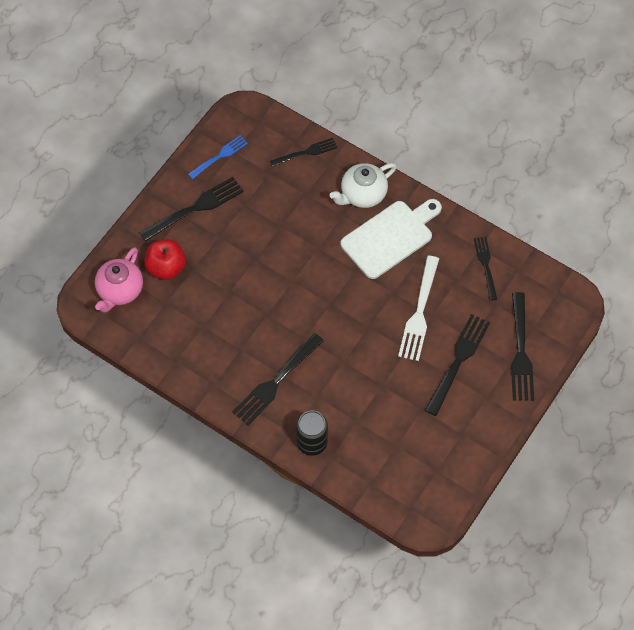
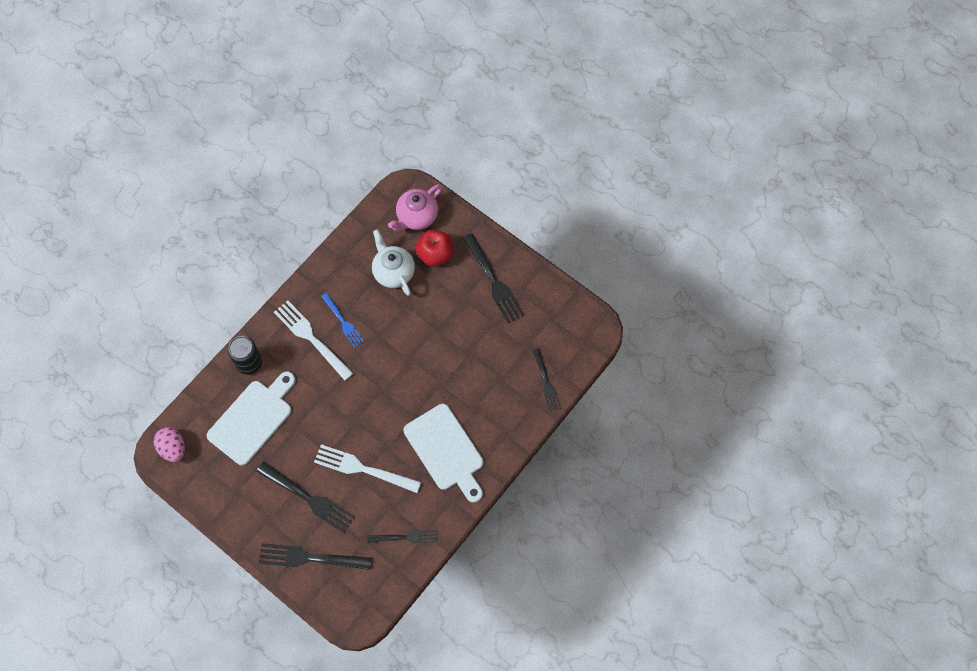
camera: 95 degrees right, 5 degrees up
pink teapot [95,247,143,313] -> pink teapot turned 75 degrees counterclockwise [388,184,442,232]
blue fork [188,135,248,179] -> blue fork moved to [321,293,364,348]
black fork [232,333,324,425] -> white fork [274,300,353,381]
white teapot [330,163,397,208] -> white teapot moved to [372,229,415,296]
none -> pink egg [154,427,185,462]
none -> white cutting board [207,371,296,465]

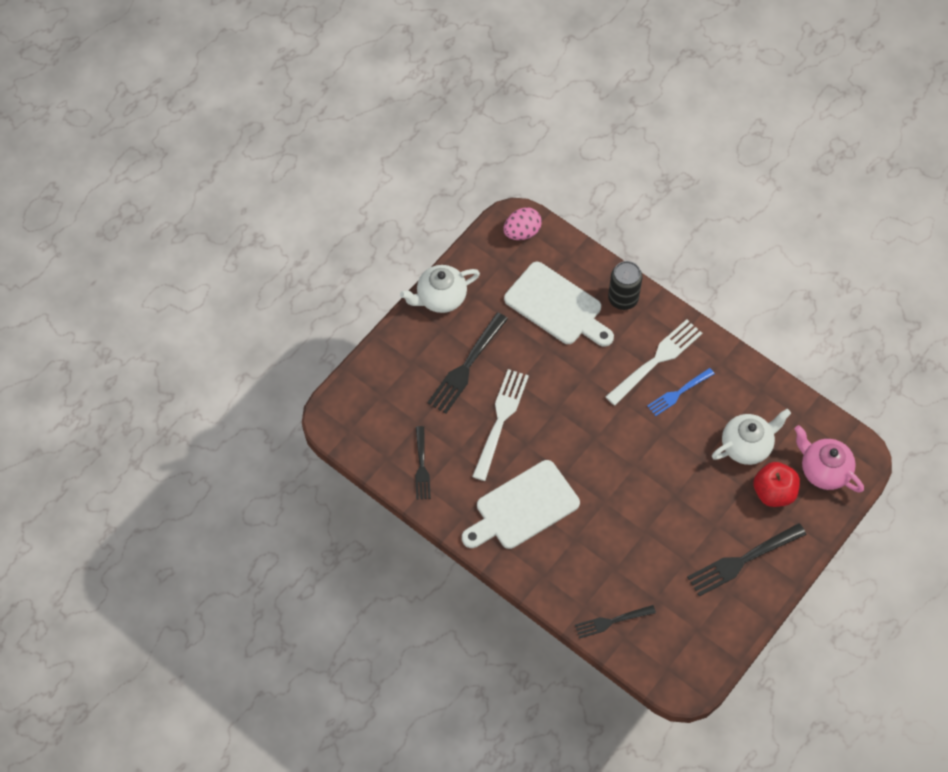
camera: 90 degrees right, 5 degrees down
black fork [259,543,372,570] -> none
none -> white teapot [400,265,480,313]

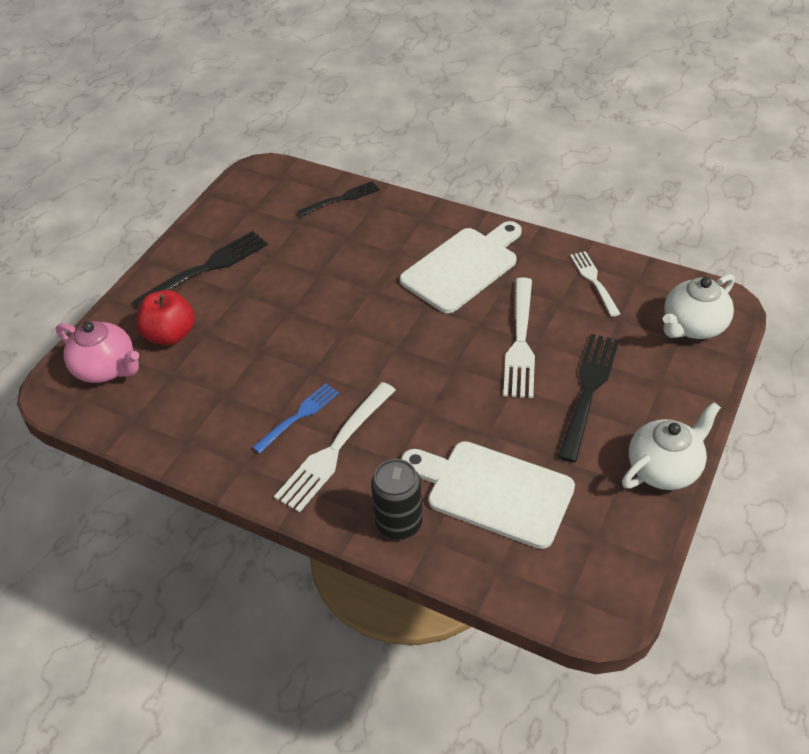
camera: 170 degrees right, 15 degrees down
black fork [415,426,431,500] -> white fork [570,251,621,317]
pink egg [503,207,542,240] -> none
white teapot [712,409,791,465] -> white teapot moved to [663,274,735,339]

